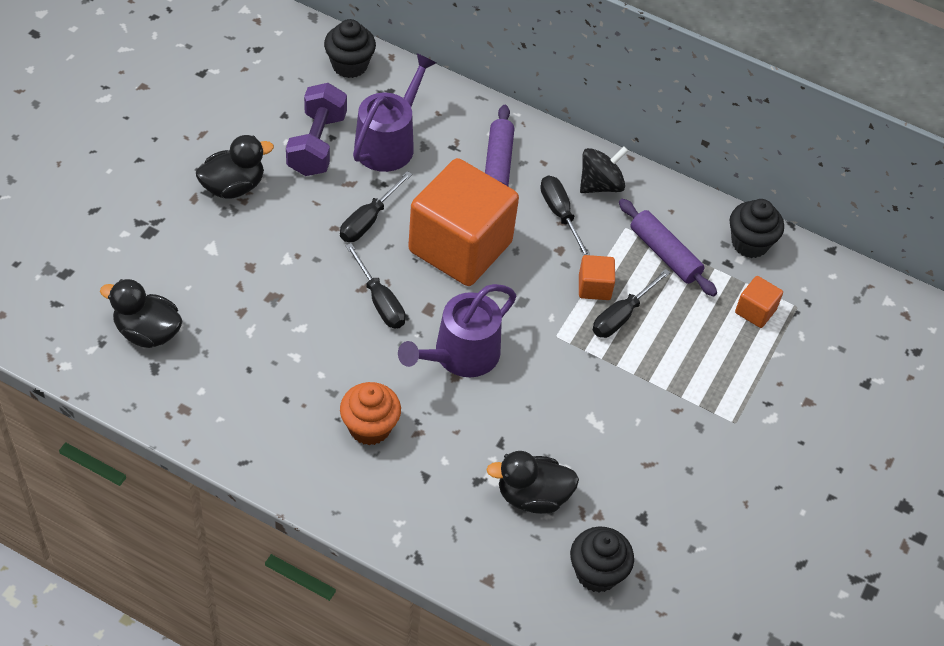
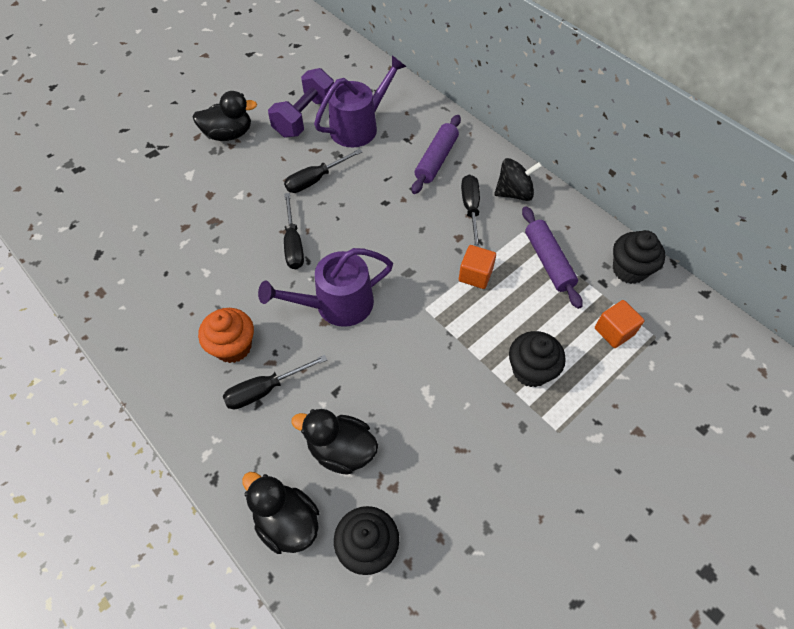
camera: 25 degrees right, 5 degrees up
black duck [100,279,182,348] -> black duck moved to [242,472,319,554]
black cupcake [324,19,376,78] -> black cupcake moved to [509,331,566,387]
orange cube [408,158,519,286] -> none
black screwdriver [593,269,671,338] -> black screwdriver moved to [223,355,327,409]

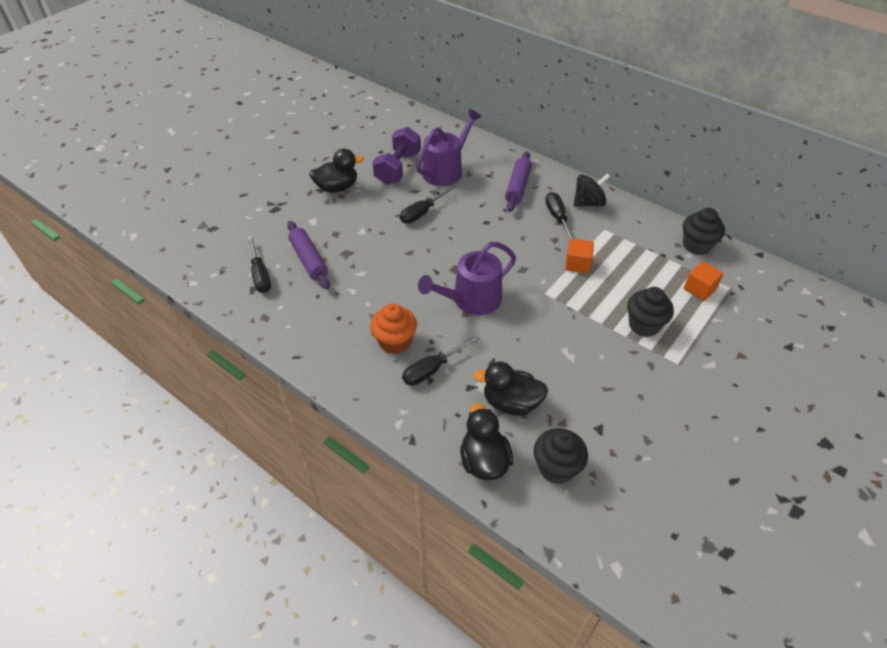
camera: 10 degrees left, 10 degrees down
black duck [242,472,319,554] -> black duck turned 45 degrees clockwise [460,403,513,480]
black screwdriver [284,193,304,269] -> black screwdriver moved to [248,236,271,293]
purple rolling pin [522,206,583,309] -> purple rolling pin moved to [287,221,330,289]

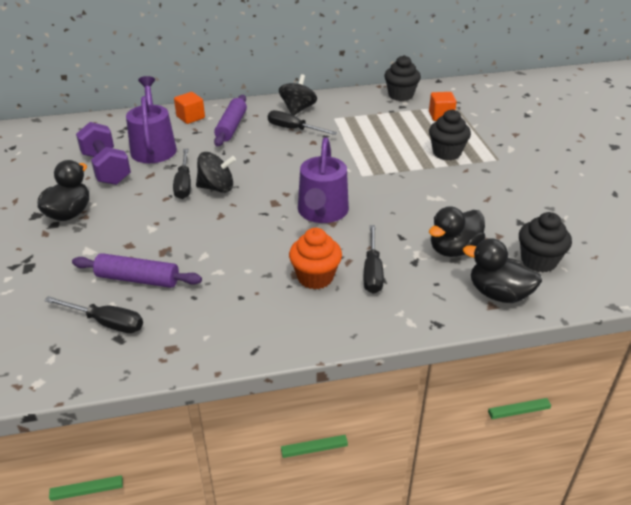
camera: 50 degrees left, 10 degrees down
purple rolling pin [505,151,532,212] -> purple rolling pin turned 45 degrees clockwise [214,95,247,146]
orange cube [565,239,594,273] -> orange cube moved to [174,92,205,124]
none -> black spinning top [196,152,236,193]

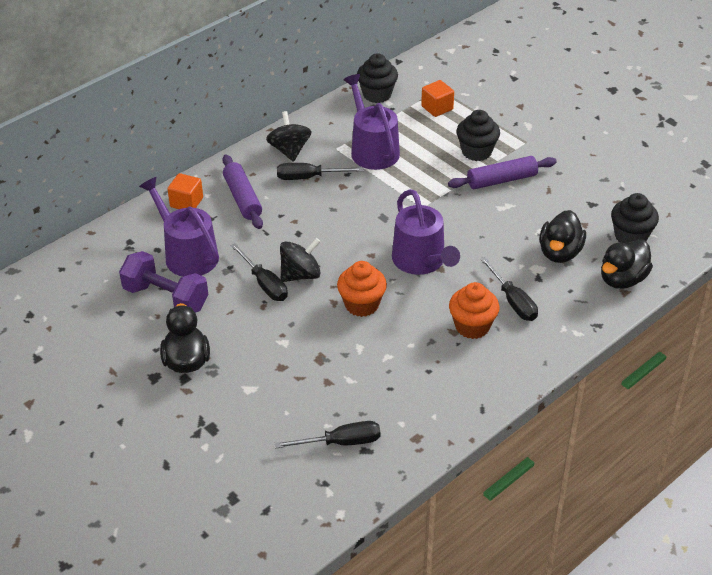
camera: 30 degrees left, 5 degrees up
purple rolling pin [72,253,202,288] -> purple rolling pin moved to [448,156,557,189]
black duck [463,238,542,303] -> black duck turned 45 degrees counterclockwise [601,239,653,289]
none -> orange cupcake [337,261,387,317]
none -> purple watering can [343,74,400,170]

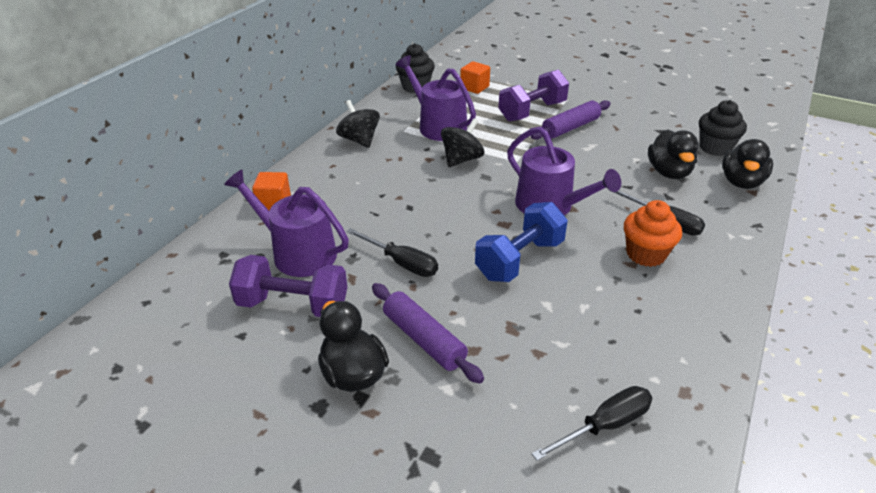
camera: 20 degrees left, 5 degrees down
purple rolling pin [222,155,263,229] -> purple rolling pin moved to [372,283,484,384]
black screwdriver [277,163,364,180] -> none
black spinning top [280,238,321,282] -> black spinning top moved to [441,118,484,167]
orange cupcake [337,261,387,317] -> blue dumbbell [475,202,568,282]
black cupcake [456,110,500,161] -> purple dumbbell [498,69,569,122]

